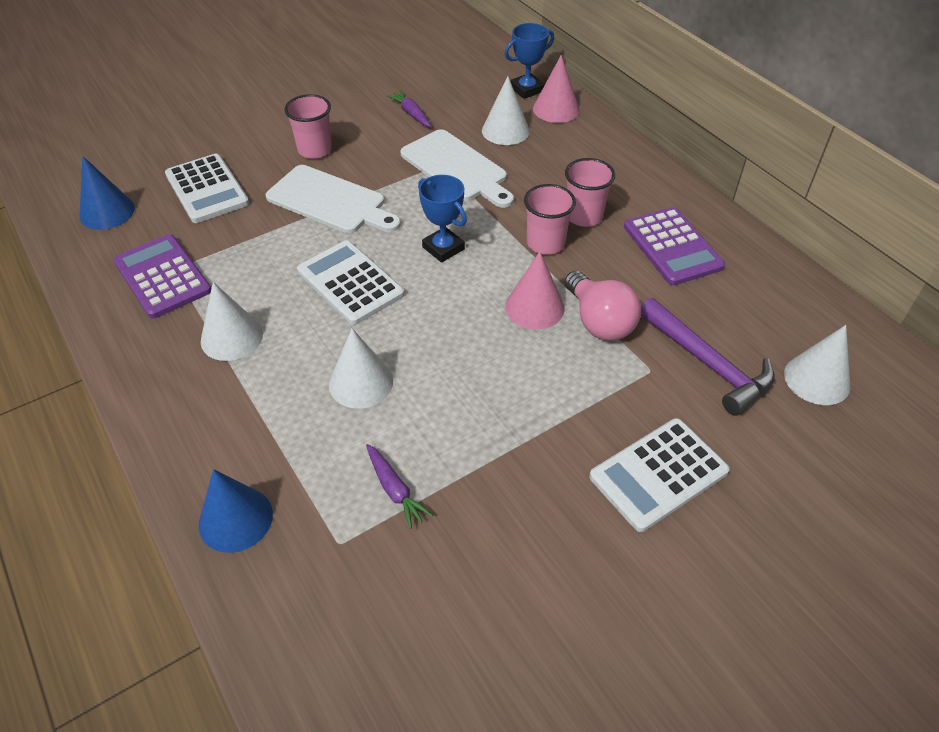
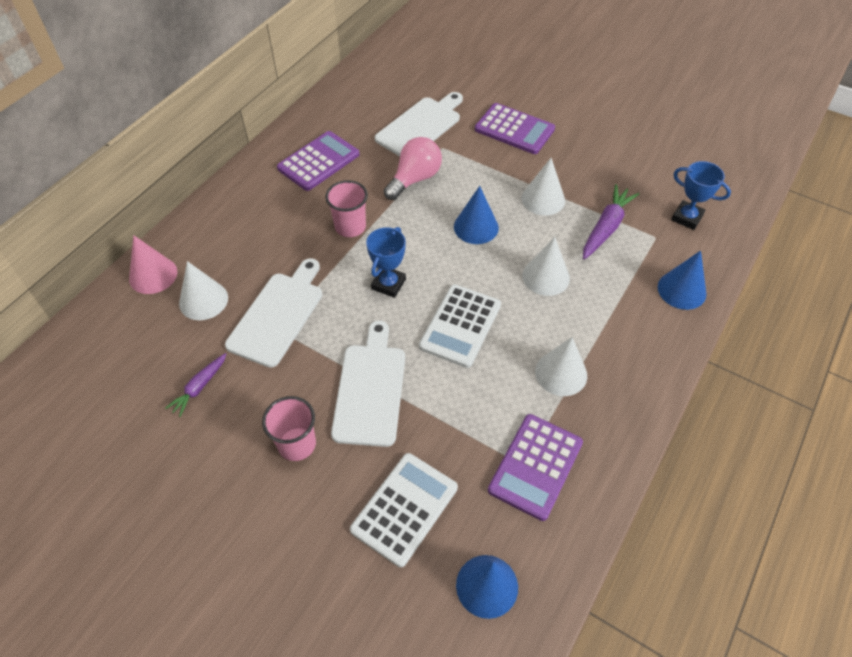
camera: 115 degrees left, 5 degrees up
purple carrot [366,444,433,529] -> purple carrot [583,184,640,260], size x1.60
blue trophy [505,23,554,99] -> blue trophy moved to [671,161,731,230]
pink cone [505,252,565,329] -> none
pink cup [565,158,615,227] -> none
white calculator [589,418,730,532] -> purple calculator [475,103,555,154]
purple hammer [641,298,775,416] -> white cutting board [375,92,463,156]
white cone [784,325,851,405] -> white cone moved to [521,158,565,215]
none -> blue cone [454,186,499,244]

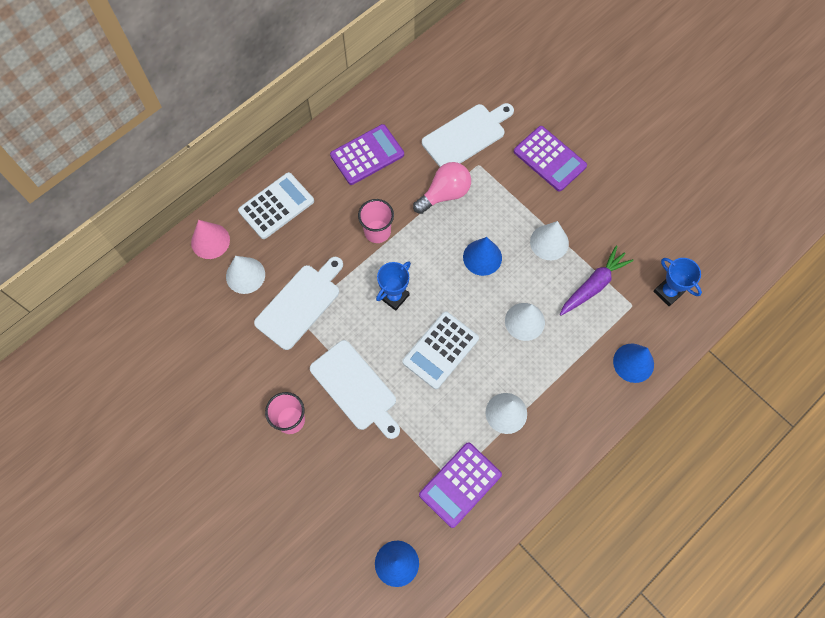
camera: 15 degrees right, 15 degrees up
purple carrot [166,353,226,417] -> none
white cutting board [331,320,405,447] -> white cutting board turned 120 degrees clockwise [310,340,400,439]
white calculator [350,453,458,567] -> white calculator moved to [238,172,314,239]

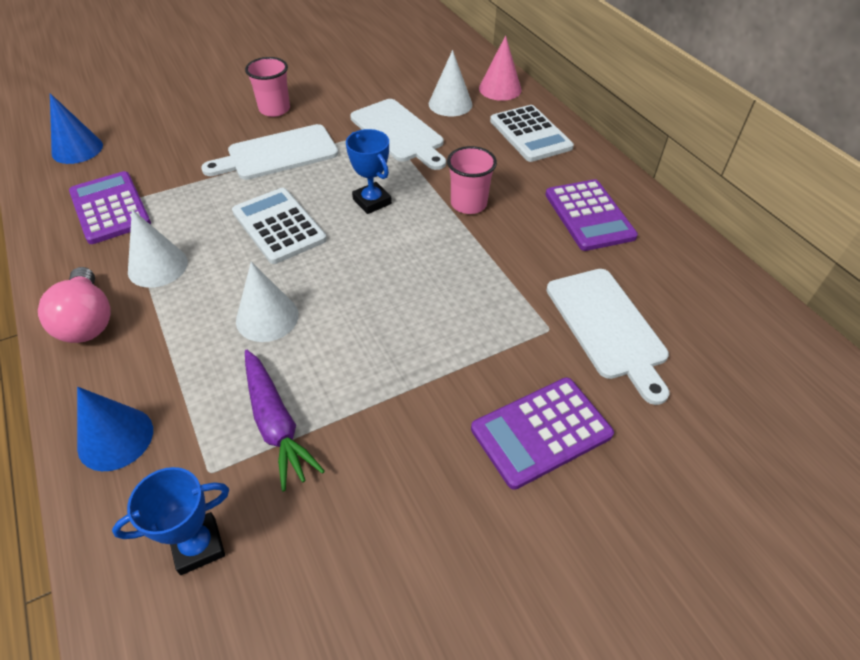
camera: 105 degrees right, 20 degrees down
pink light bulb [413,162,471,214] -> pink light bulb moved to [38,267,111,343]
blue cone [463,237,502,276] -> none
white cone [530,221,569,260] -> none

